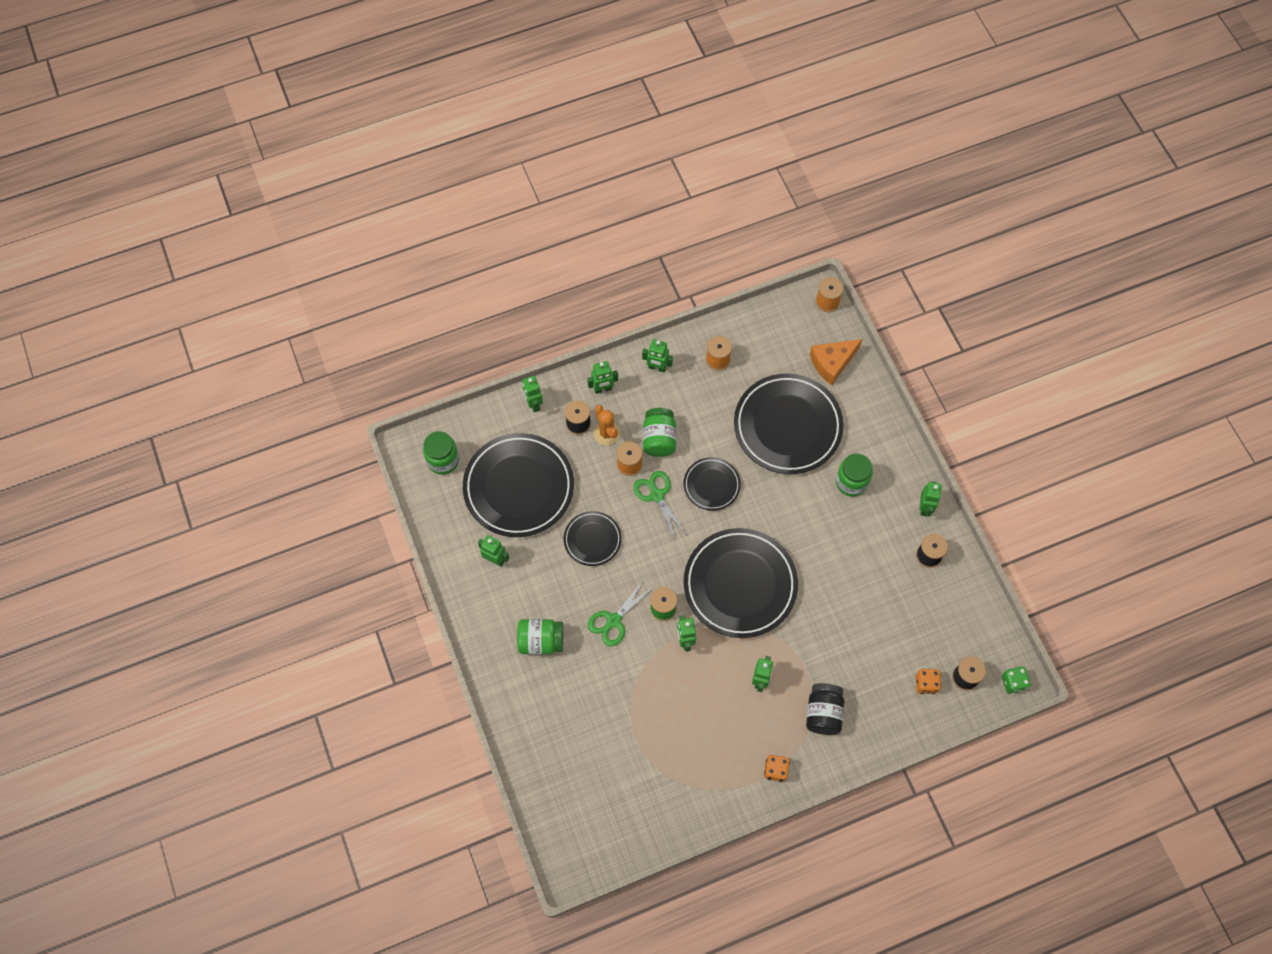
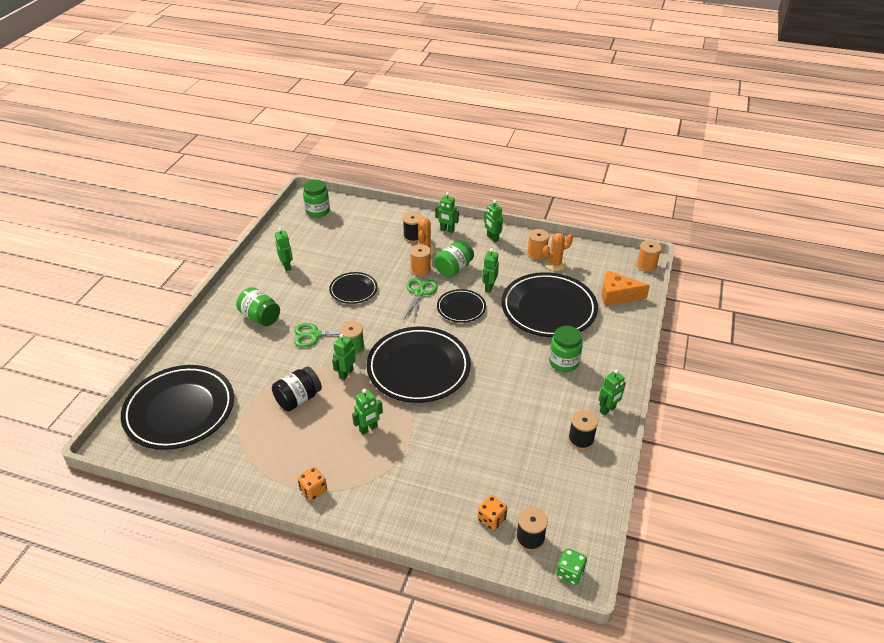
camera: 40 degrees right, 25 degrees down
black plate [463,433,574,537] -> black plate moved to [121,365,234,450]
green robot [522,376,543,412] -> green robot moved to [482,248,499,293]
black jar [806,683,844,735] -> black jar moved to [272,366,322,411]
none -> orange cactus [543,233,573,271]

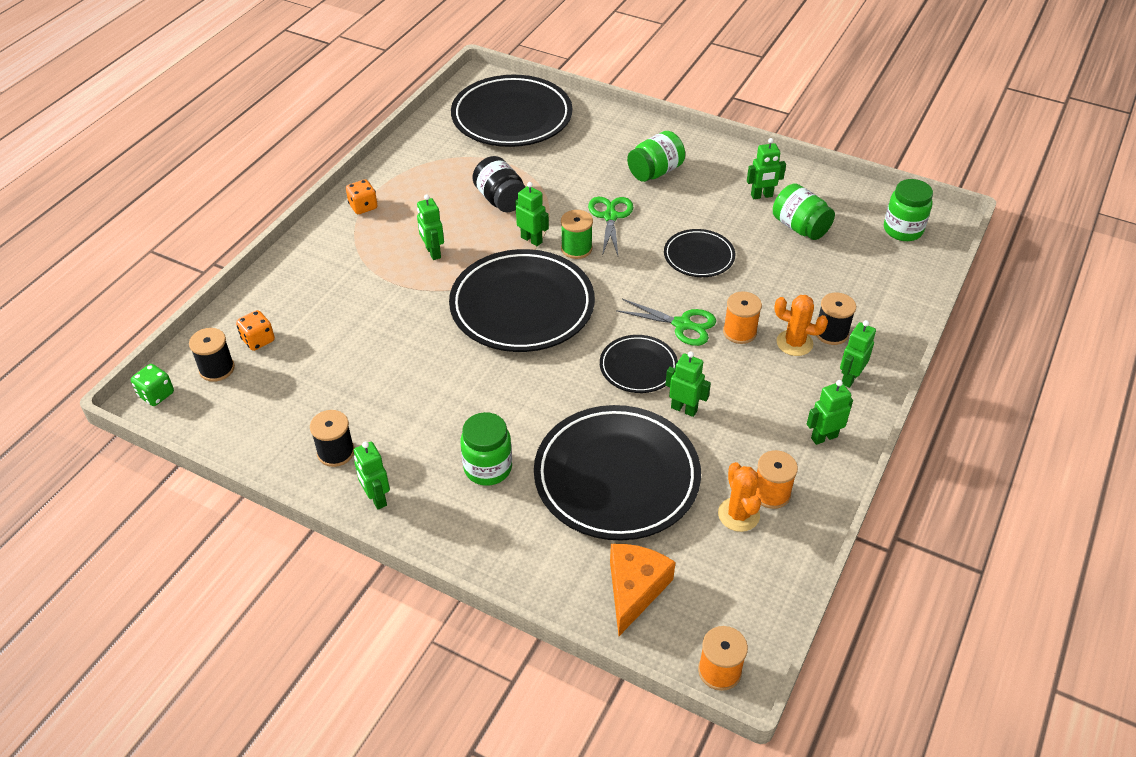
camera: 100 degrees right, 5 degrees up
green jar [434,240,474,277] -> green jar moved to [773,183,835,240]

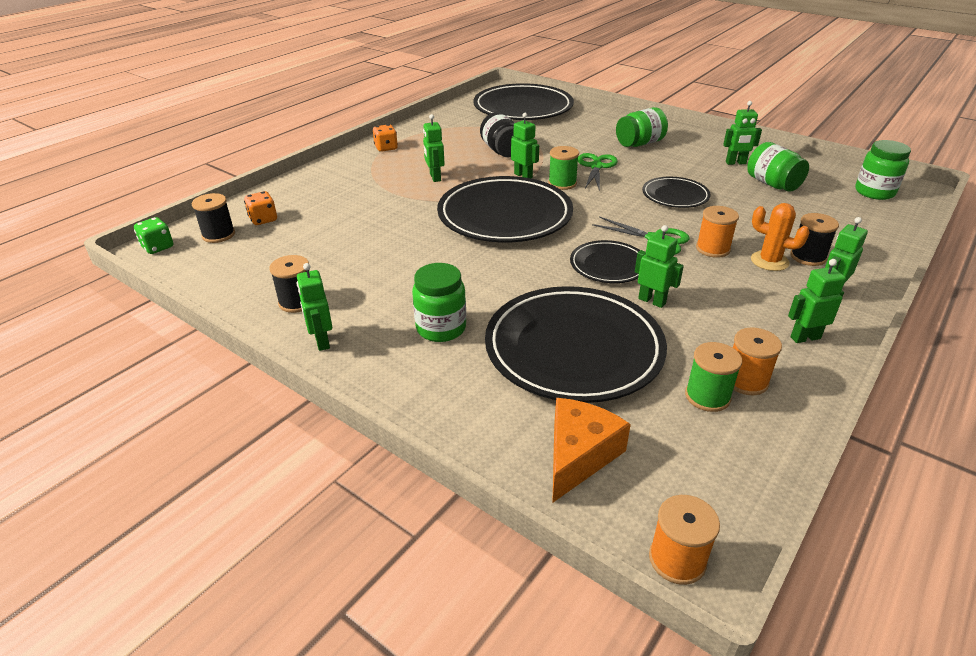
camera: 10 degrees right, 10 degrees down
orange cactus [718,462,761,532] -> green spool [685,342,742,412]

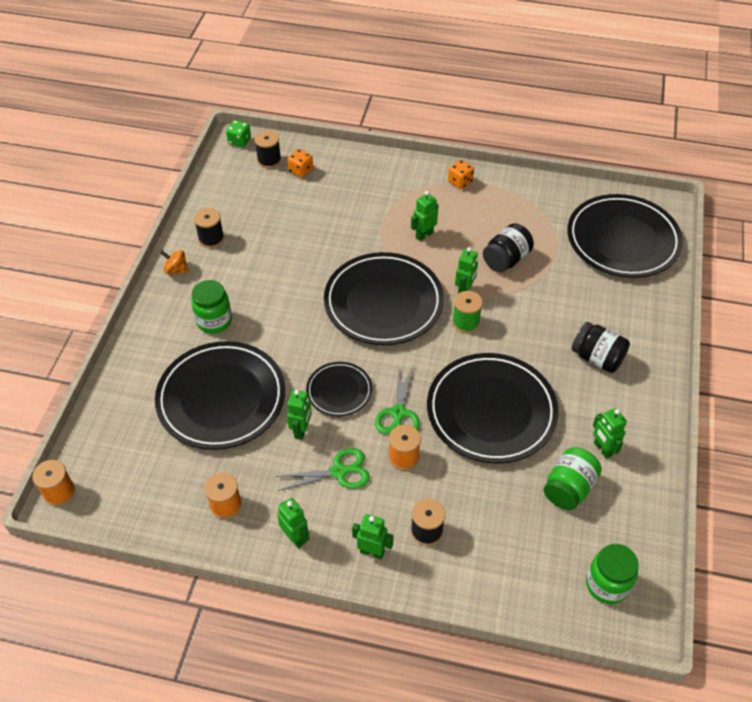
camera: 65 degrees right, 15 degrees up
green robot [297,263,332,351] -> orange spinning top [160,250,188,274]
orange cheese [552,398,631,503] -> none
green scissors [578,153,618,191] -> green scissors moved to [275,448,370,491]
green jar [616,107,668,147] -> black jar [571,322,630,373]
black plate [642,177,711,208] -> black plate [427,353,559,463], size x1.94
green spool [685,342,742,412] -> none
orange cactus [751,203,810,271] -> none

